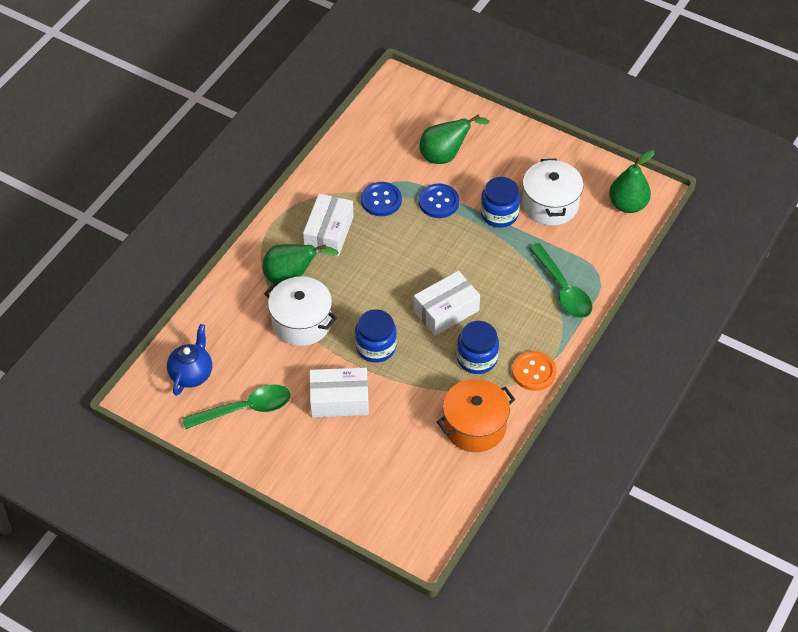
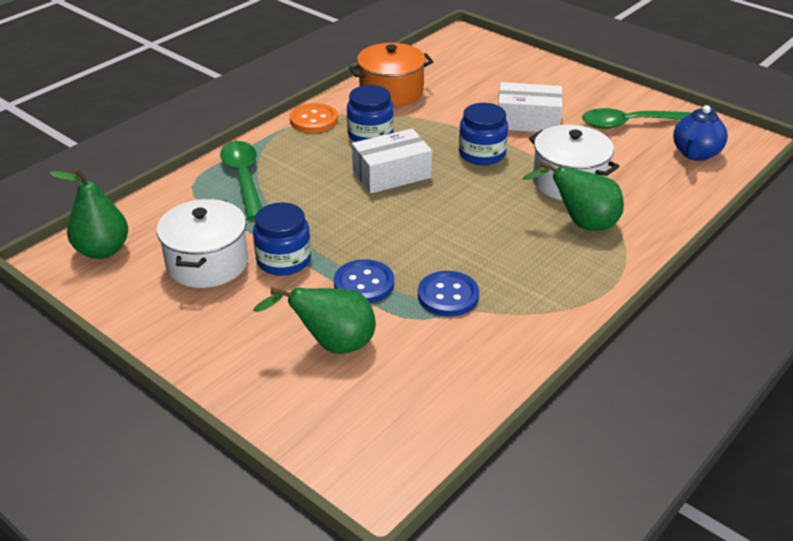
camera: 170 degrees left, 15 degrees down
white box [303,194,354,257] -> none

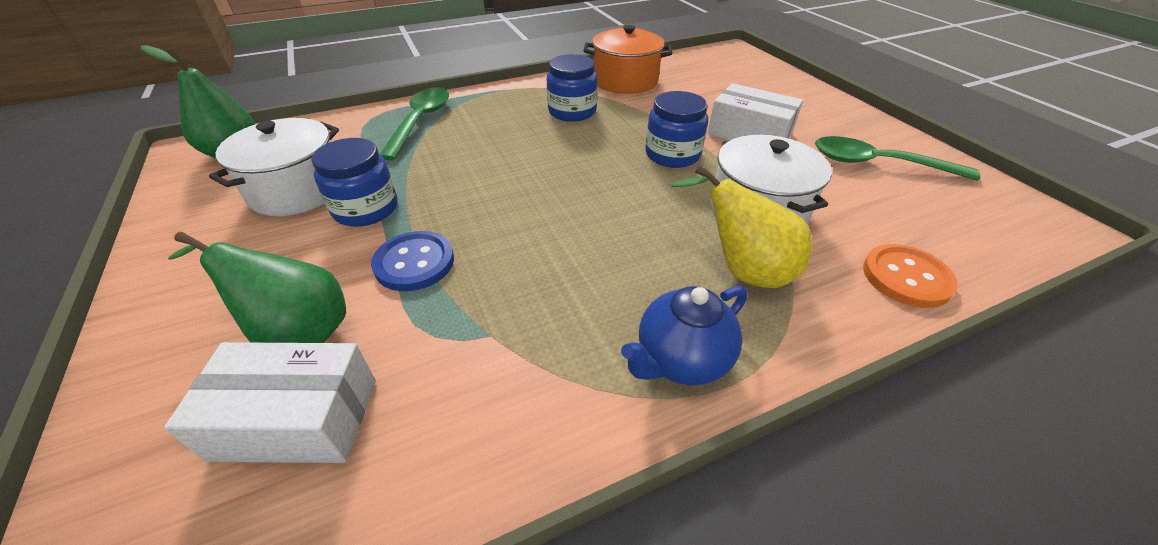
camera: 25 degrees right, 5 degrees up
orange button [290,103,338,133] -> orange button moved to [863,244,958,308]
white box [352,129,432,193] -> white box moved to [164,342,376,463]
blue button [418,271,479,317] -> none
green pear [522,162,624,231] -> yellow pear [670,165,812,288]
blue teapot [673,105,728,161] -> blue teapot moved to [621,286,748,385]

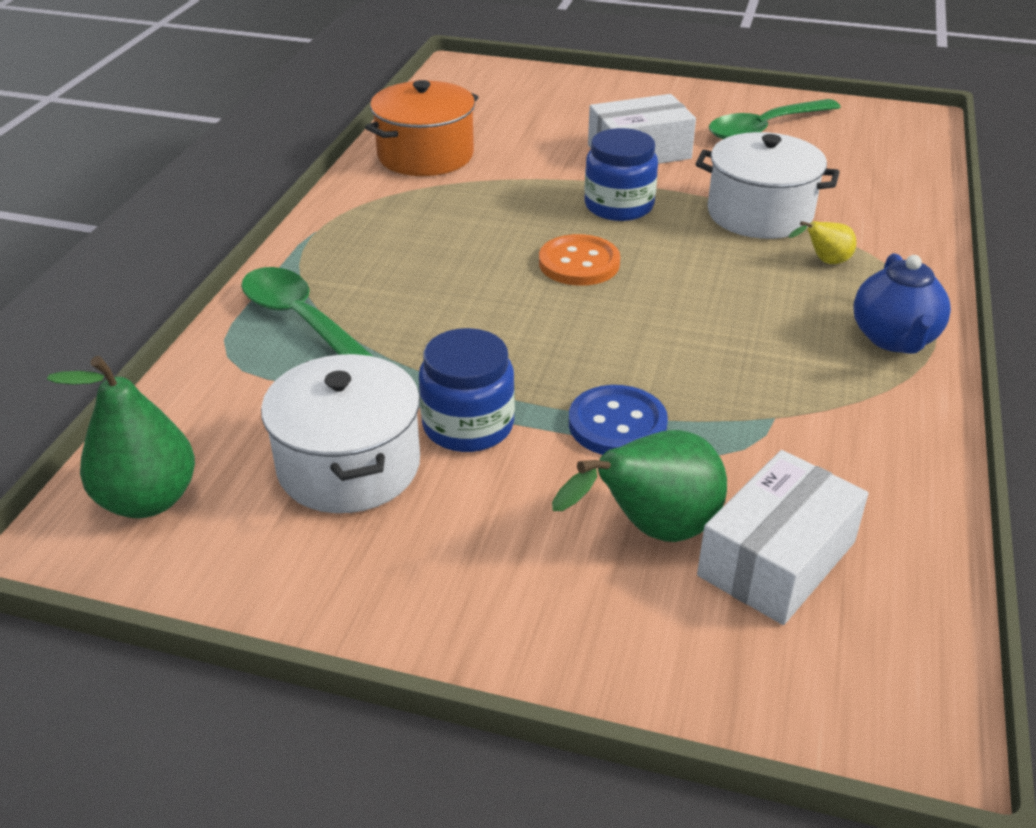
camera: 50 degrees left, 5 degrees down
blue jar [547,54,598,122] -> none
yellow pear [670,165,812,288] -> yellow pear [789,221,856,264], size x0.51
orange button [863,244,958,308] -> orange button moved to [539,234,620,286]

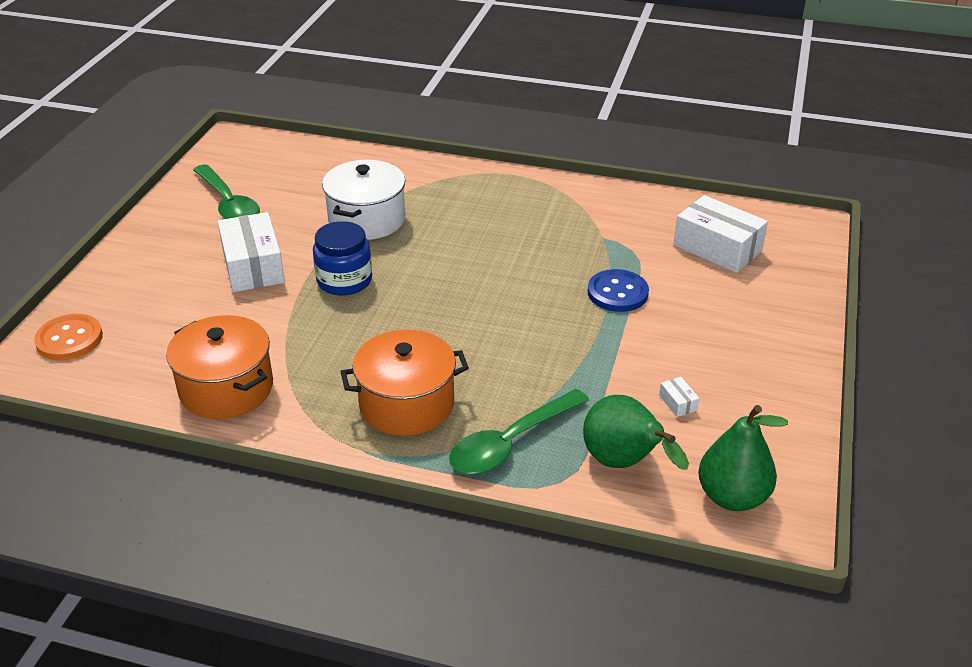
camera: 90 degrees left, 0 degrees up
white pot [261,354,420,513] -> white box [659,377,699,417]
blue jar [419,328,515,452] -> none
orange button [539,234,620,286] -> orange button moved to [34,314,103,360]
green pear [552,430,727,542] -> green pear moved to [583,395,689,470]
yellow pear [789,221,856,264] -> none
blue teapot [853,253,951,354] -> none
none -> orange pot [341,330,469,436]

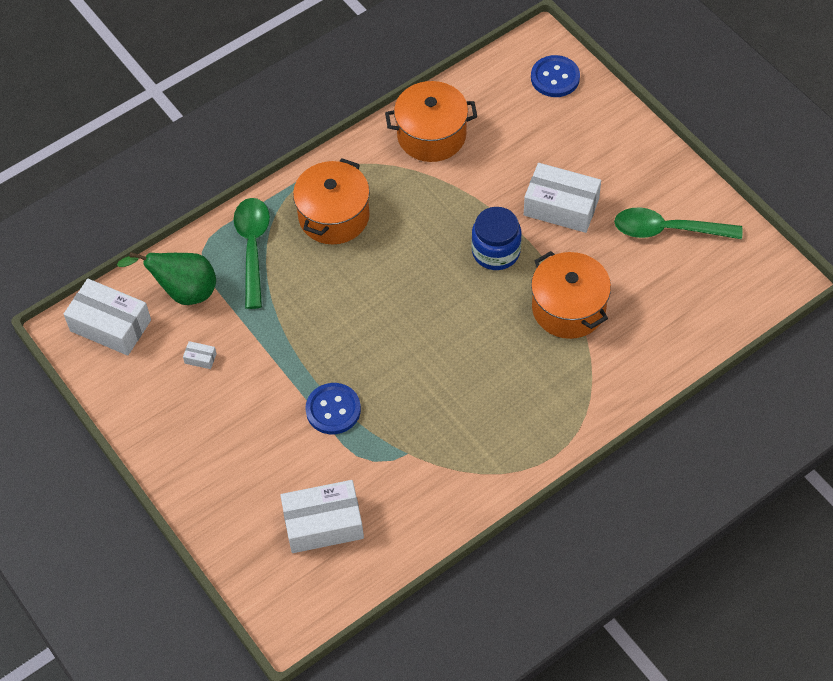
camera: 130 degrees right, 20 degrees up
orange button [34,314,103,360] -> blue button [531,55,580,97]
white pot [322,160,405,240] -> orange pot [531,251,611,339]
green pear [698,405,788,511] -> white box [64,279,151,356]

